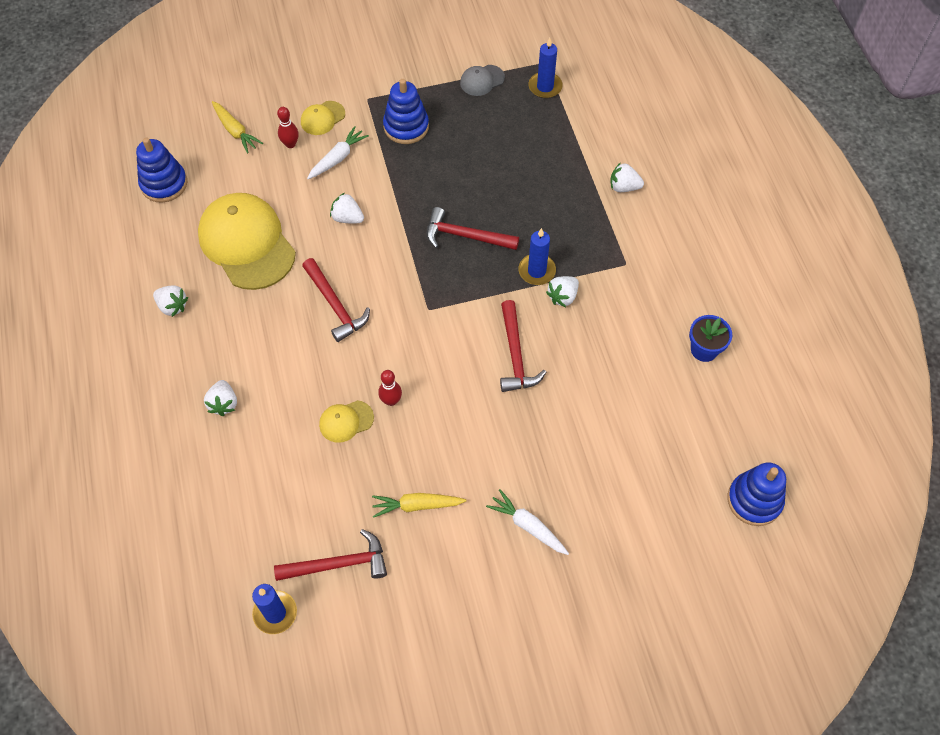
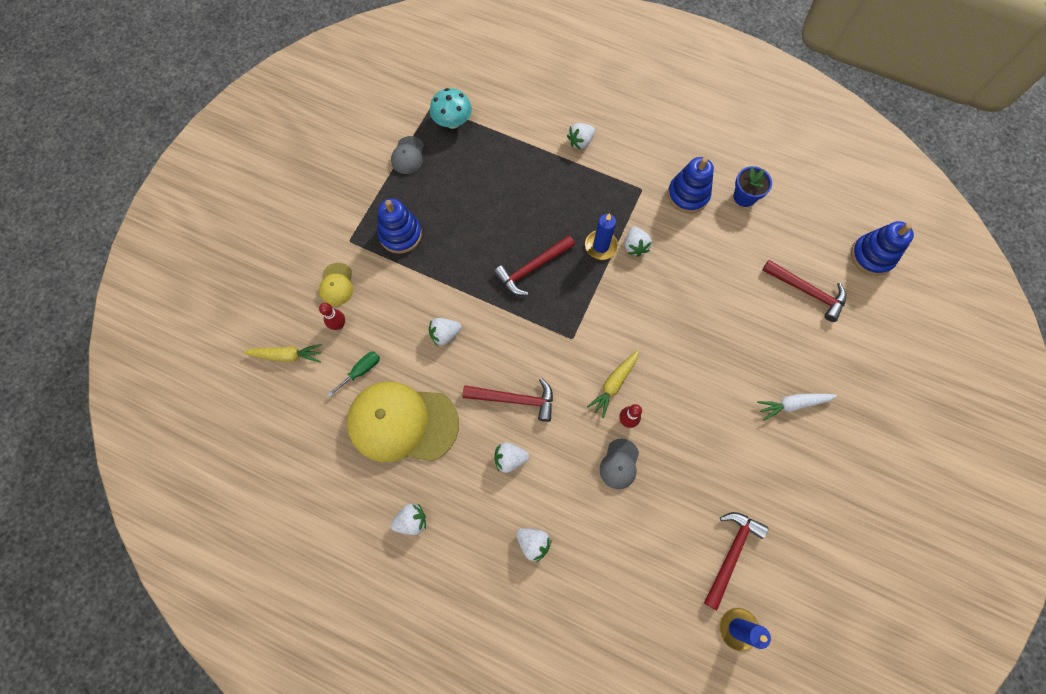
camera: 50 degrees left, 10 degrees up
blue stacking toy [136,138,187,203] -> blue stacking toy moved to [667,157,714,213]
white carrot [307,126,369,179] -> none
yellow cap [319,400,374,443] -> grey cap [600,439,639,489]
yellow carrot [372,493,466,518] -> yellow carrot moved to [587,350,639,418]
red hammer [500,300,546,392] -> red hammer moved to [762,260,846,322]
blue candle [528,38,563,98] -> turquoise mushroom [430,88,472,129]
none -> green screwdriver [328,351,380,397]
none -> white strawberry [494,442,529,473]

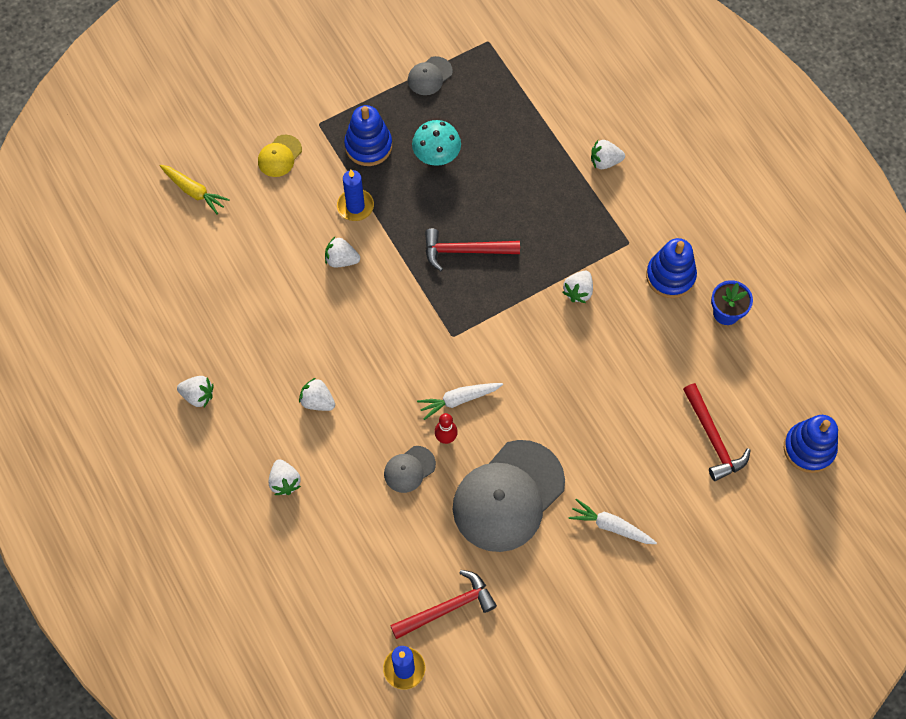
camera: 35 degrees right, 5 degrees down
red bowling pin [319,303,345,330] -> none
green screwdriver [328,351,380,397] -> none
yellow cap [347,381,459,462] -> none
turquoise mushroom [430,88,472,129] -> turquoise mushroom moved to [412,120,461,166]
red hammer [462,378,553,422] -> none
blue candle [585,213,618,260] -> blue candle moved to [337,170,374,221]
yellow carrot [587,350,639,418] -> white carrot [417,383,503,420]
none -> grey cap [453,440,565,552]

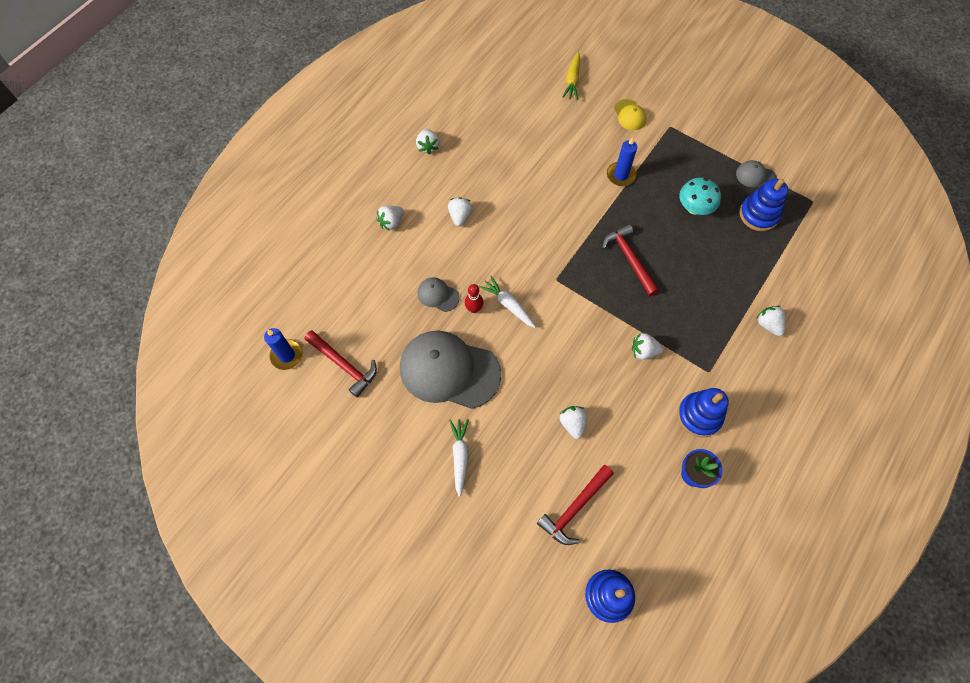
camera: 65 degrees right, 0 degrees up
yellow cap [258,135,302,177] -> yellow cap turned 120 degrees counterclockwise [614,99,647,130]
white strawberry [325,237,360,267] -> white strawberry moved to [560,406,587,439]
blue stacking toy [344,105,392,166] -> blue stacking toy moved to [740,178,788,231]

